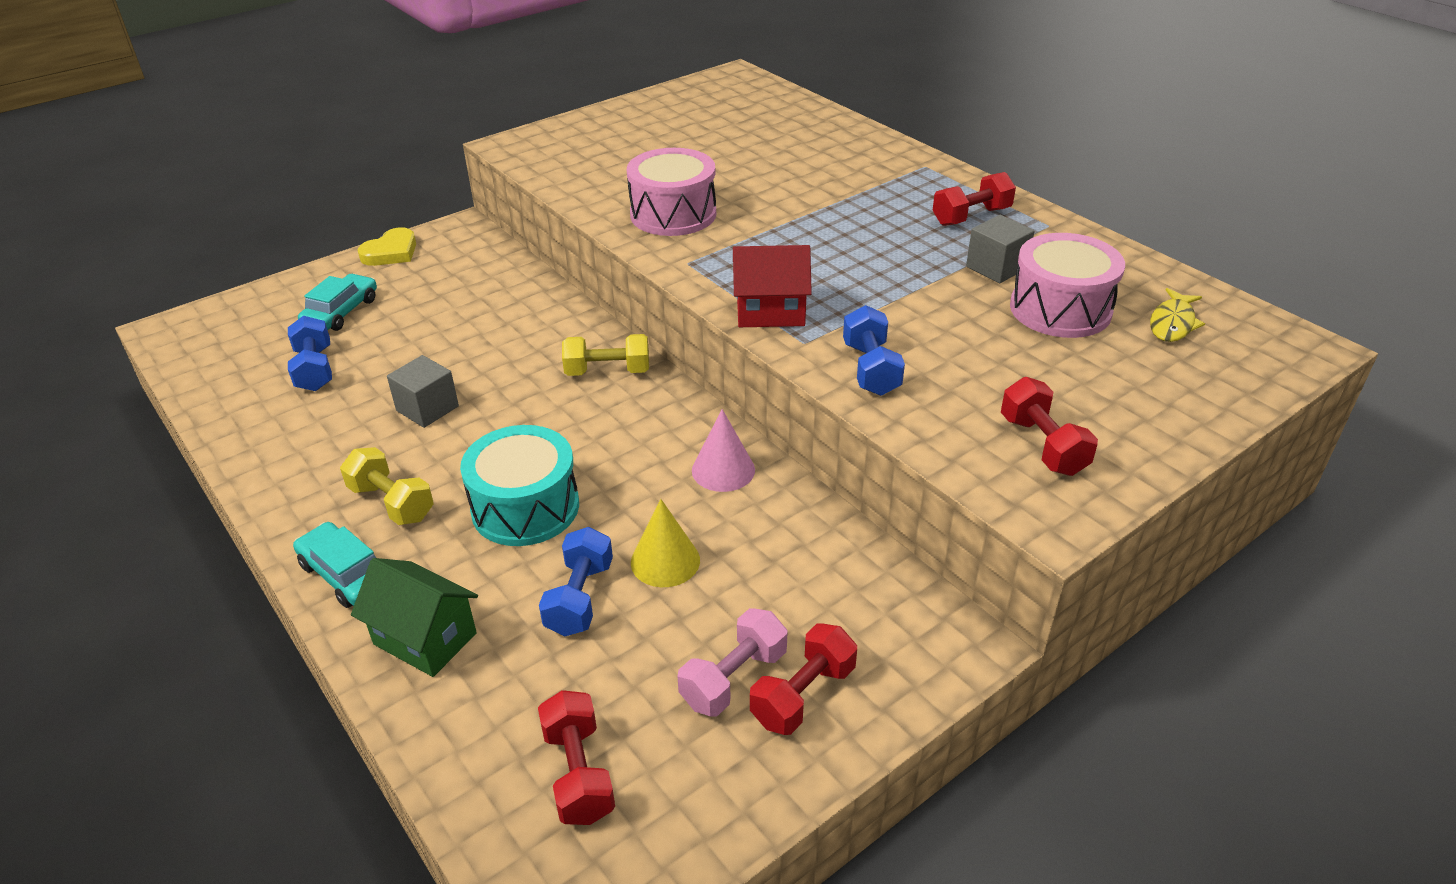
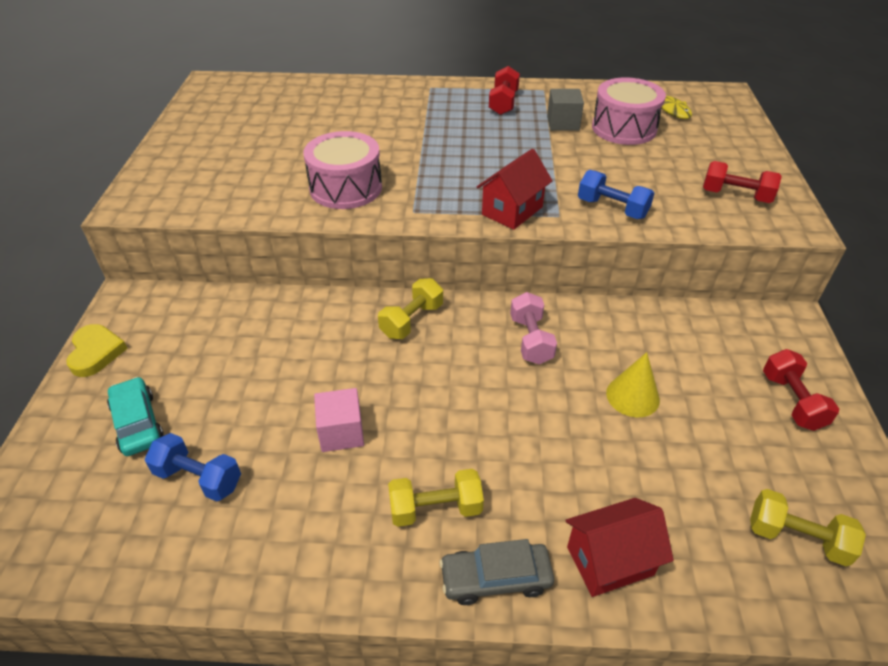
camera: 50 degrees left, 5 degrees up
turquoise car [293,522,376,608] -> grey car [439,539,554,605]
green house [351,558,478,677] -> red house [565,498,674,597]
grey cube [387,355,459,428] -> pink cube [314,388,364,452]
turquoise drum [460,425,579,546] -> none
red dumbbell [538,690,615,825] -> yellow dumbbell [750,489,866,566]
blue dumbbell [539,527,613,636] -> none
pink dumbbell [677,608,788,716] -> pink dumbbell moved to [510,292,557,364]
pink cone [692,409,755,492] -> none

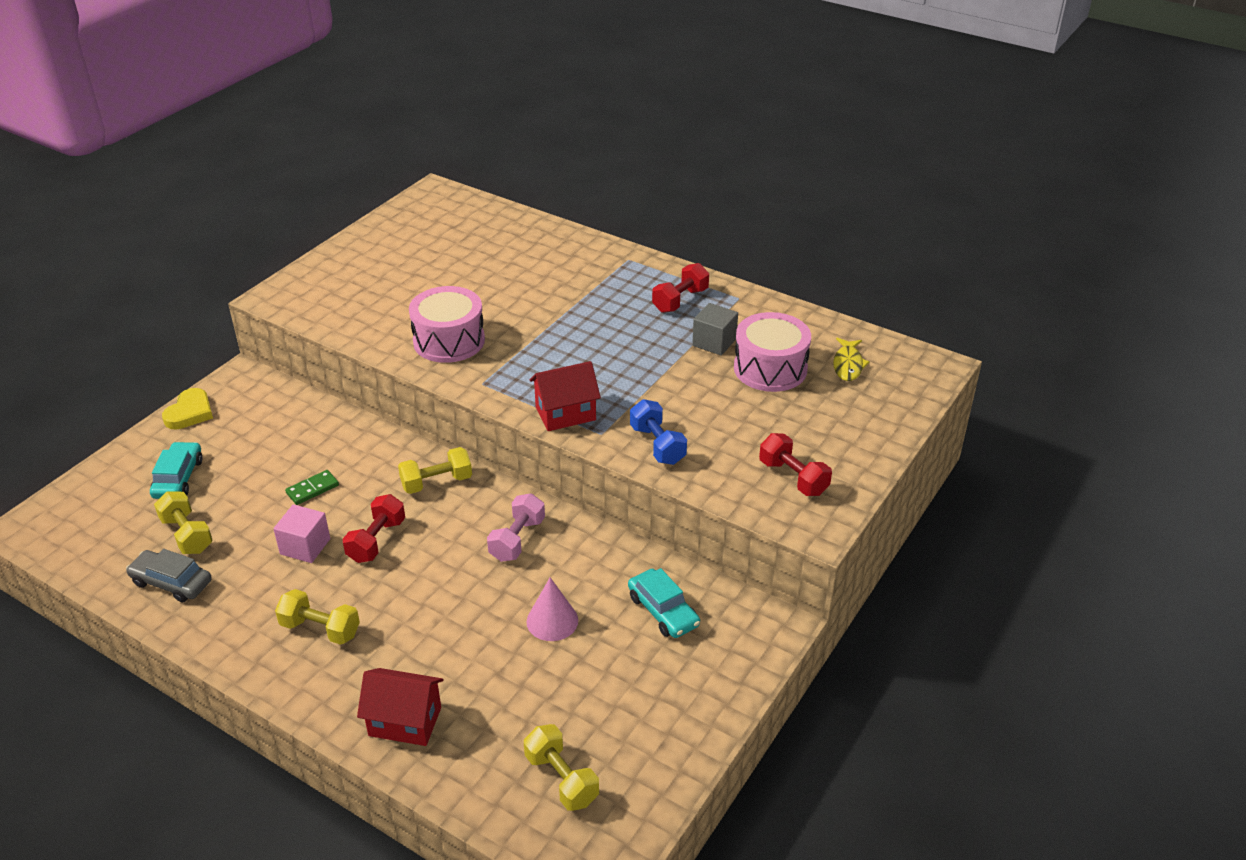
camera: 30 degrees right, 5 degrees down
blue dumbbell [145,433,241,501] -> yellow dumbbell [154,491,213,554]
grey car [439,539,554,605] -> grey car moved to [126,549,212,603]
yellow cone [606,352,660,417] -> pink cone [527,577,578,641]
red dumbbell [763,349,839,431] -> red dumbbell moved to [343,494,405,563]
none -> green domino [285,470,339,505]
none -> turquoise car [628,568,700,638]

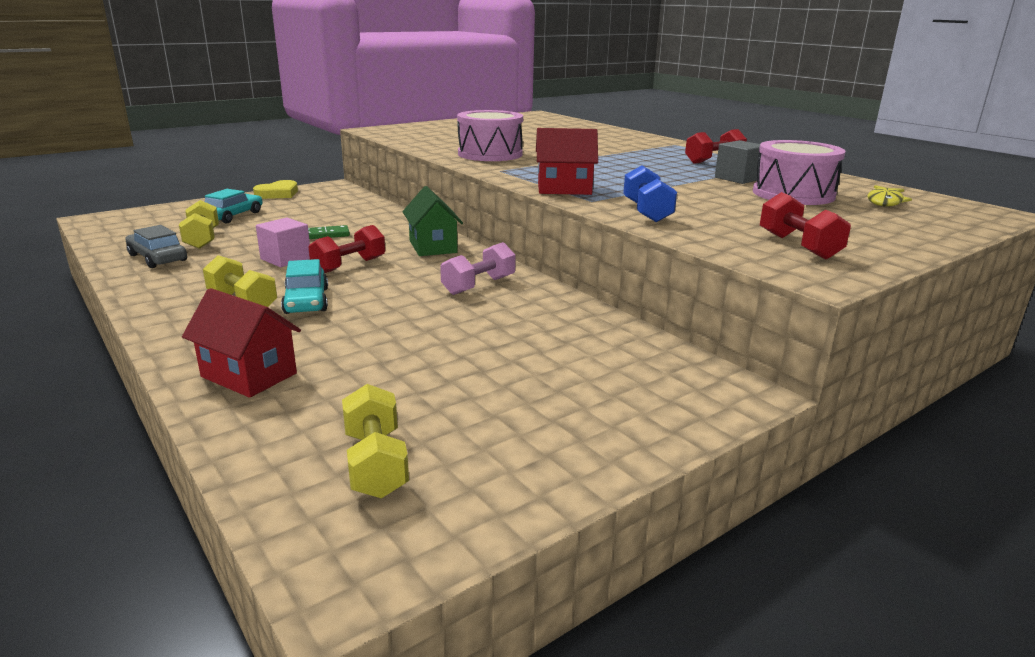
camera: 20 degrees right, 15 degrees down
yellow dumbbell [398,447,472,494] -> green house [402,186,463,256]
pink cone [527,577,578,641] -> none
turquoise car [628,568,700,638] -> turquoise car moved to [281,259,328,314]

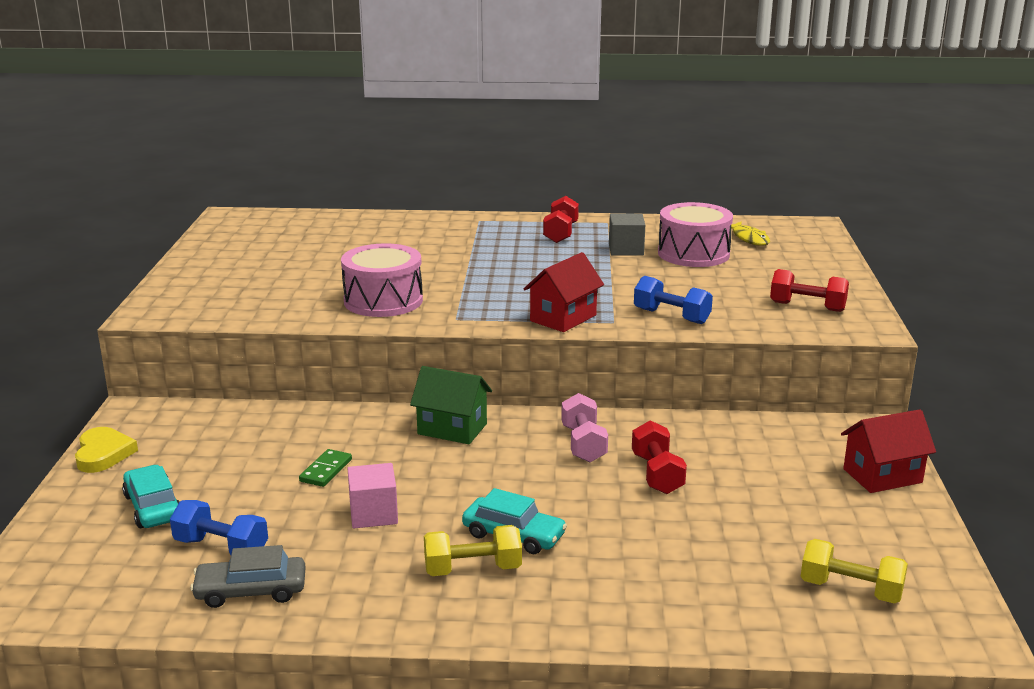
camera: 50 degrees left, 0 degrees up
yellow dumbbell [179,200,219,249] -> blue dumbbell [170,500,268,555]
red house [182,288,301,398] -> red house moved to [841,409,936,493]
red dumbbell [308,225,385,273] -> red dumbbell moved to [632,420,687,494]

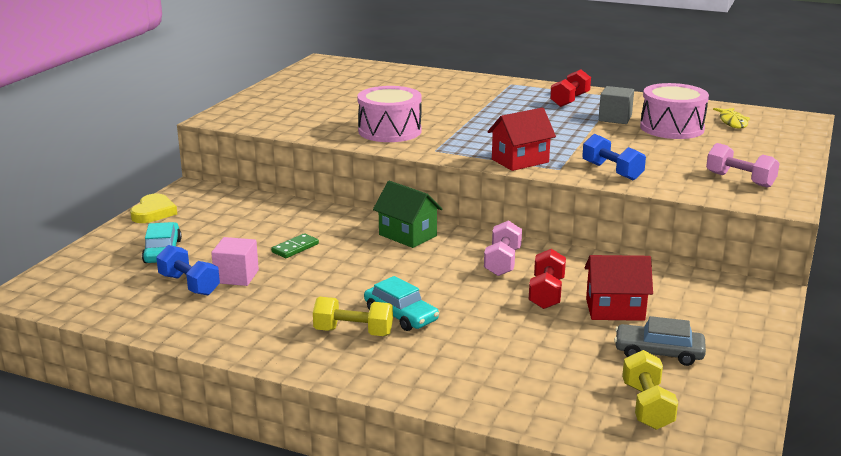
camera: 20 degrees right, 0 degrees up
grey car [190,545,306,608] -> grey car moved to [614,316,706,366]
pink cube [347,463,398,528] -> pink cube moved to [211,237,259,286]
red dumbbell [770,269,849,312] -> pink dumbbell [706,143,780,188]
yellow dumbbell [801,539,908,604] -> yellow dumbbell turned 45 degrees clockwise [622,350,678,430]
red house [841,409,936,493] -> red house moved to [585,255,653,321]

